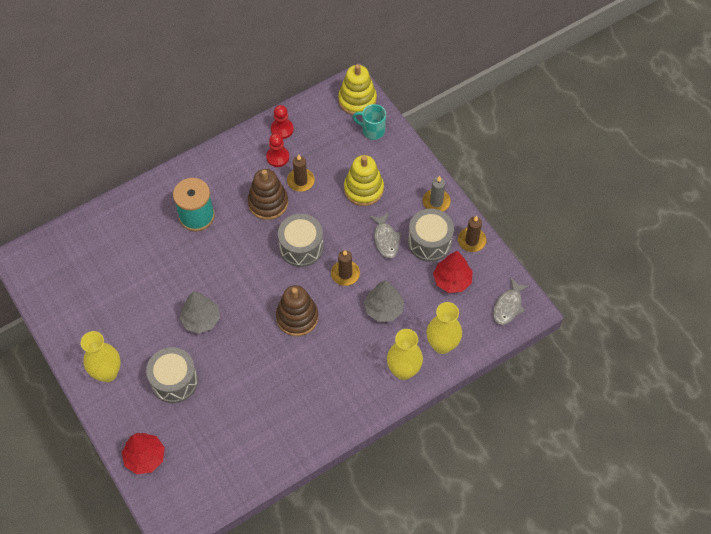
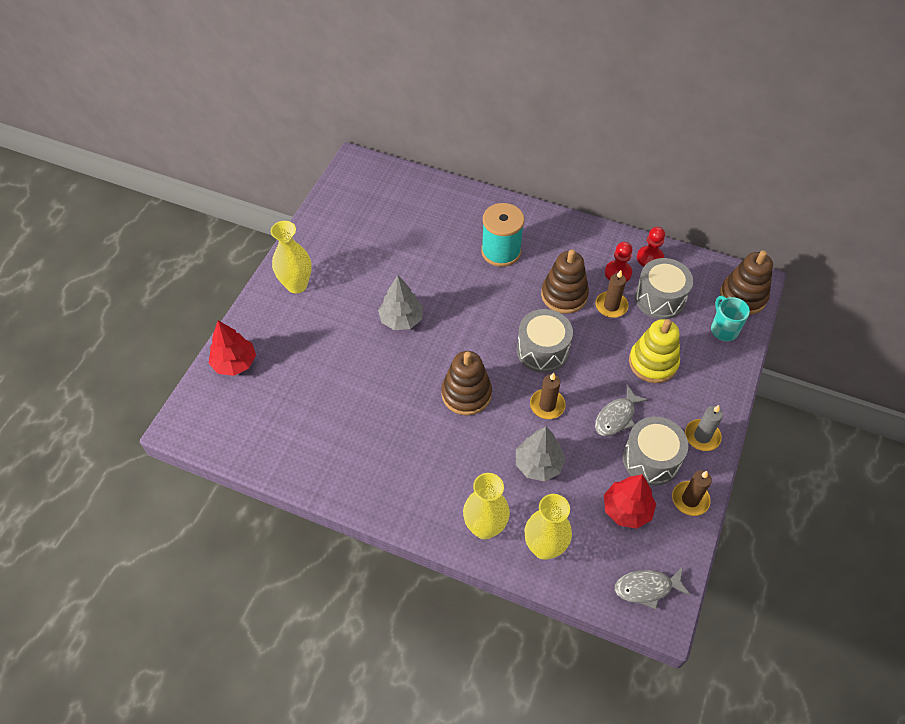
camera: 55 degrees right, 5 degrees down
grey drum [146,347,198,403] -> grey drum moved to [635,258,693,319]
yellow stacking toy [338,64,377,116] -> brown stacking toy [720,250,773,315]

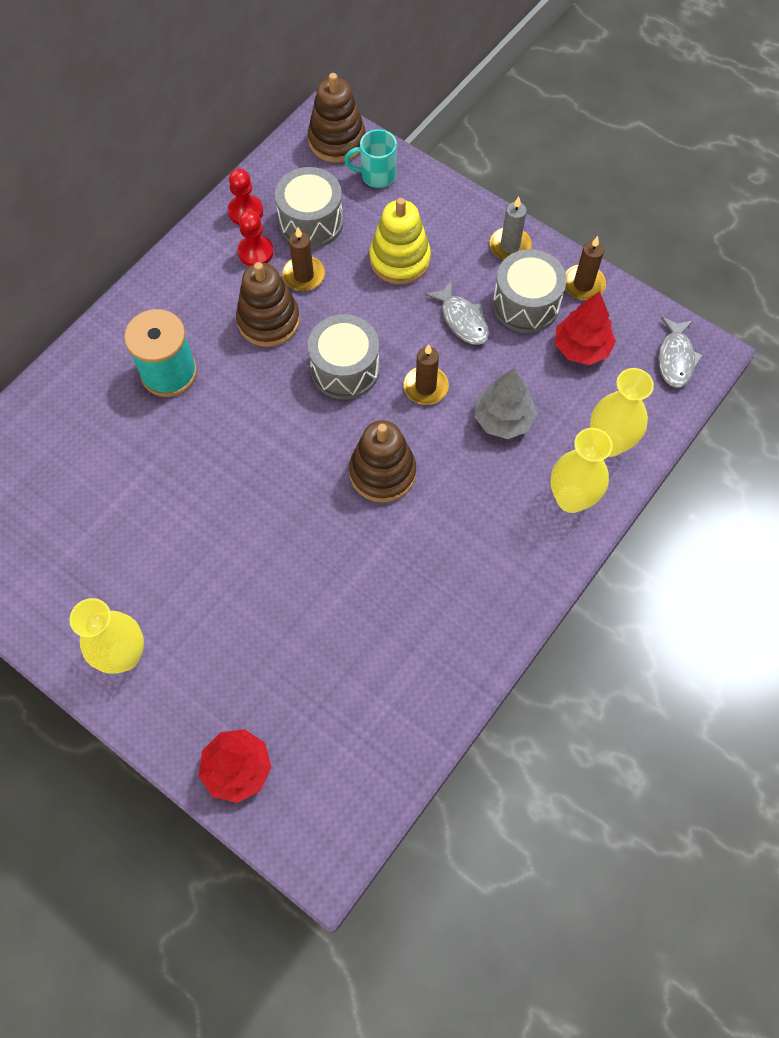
camera: 75 degrees left, 10 degrees up
grey tree [378,275,423,330] -> none

